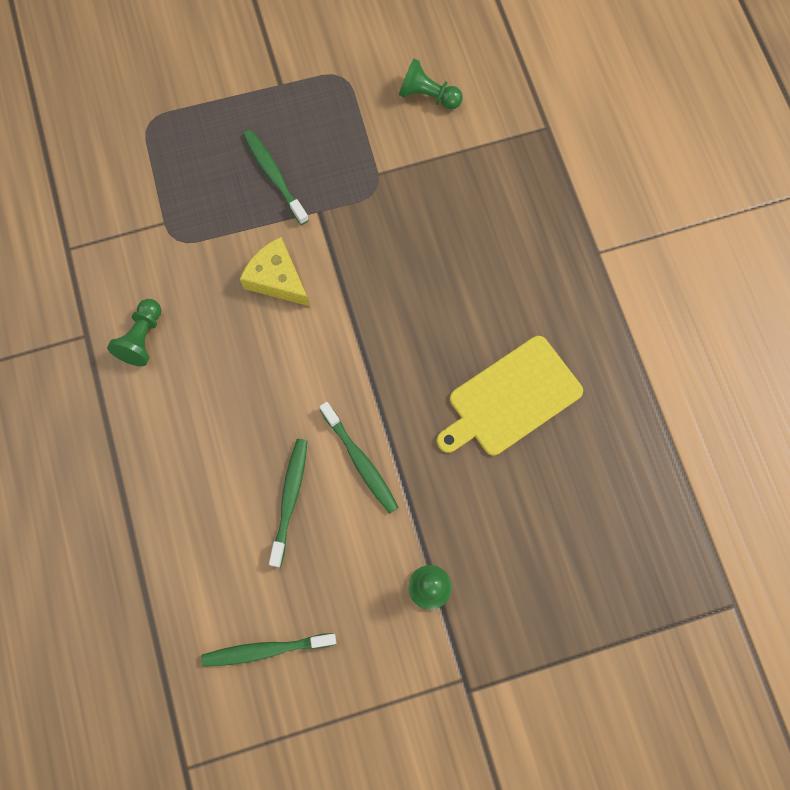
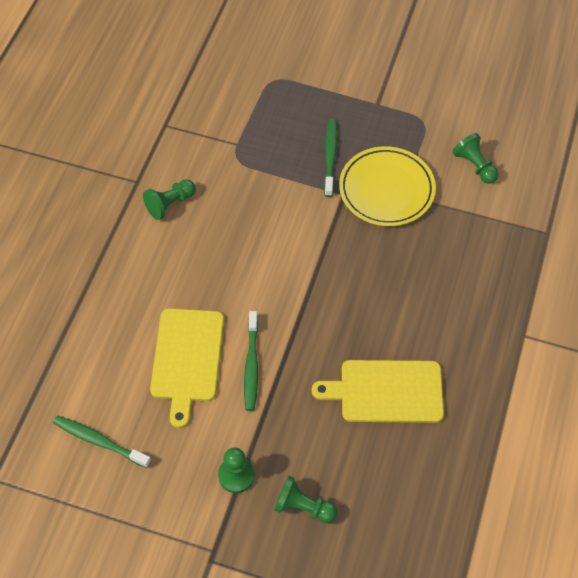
camera: 35 degrees right, 15 degrees down
yellow cheese [240,237,310,306] -> none
green toothbrush [269,439,307,567] -> yellow cutting board [150,308,224,428]
none -> green pawn [274,476,338,523]
none -> yellow plate [339,146,436,226]

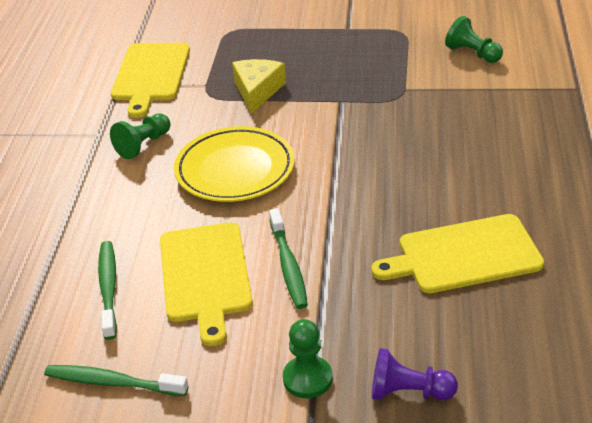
camera: 10 degrees left, 20 degrees down
green pawn [274,476,338,523] -> purple pawn [372,348,458,401]
green toothbrush [324,119,337,197] -> green toothbrush moved to [98,241,117,340]
yellow plate [339,146,436,226] -> yellow plate moved to [174,126,295,202]
none -> yellow cutting board [111,43,190,118]
none -> yellow cheese [232,59,286,114]

